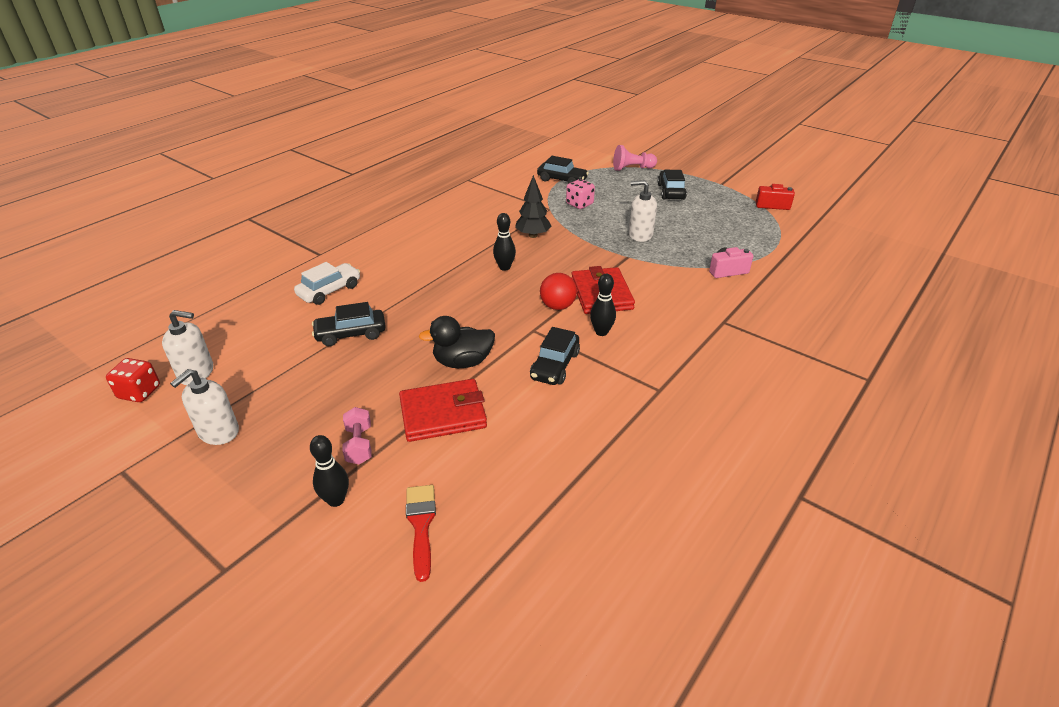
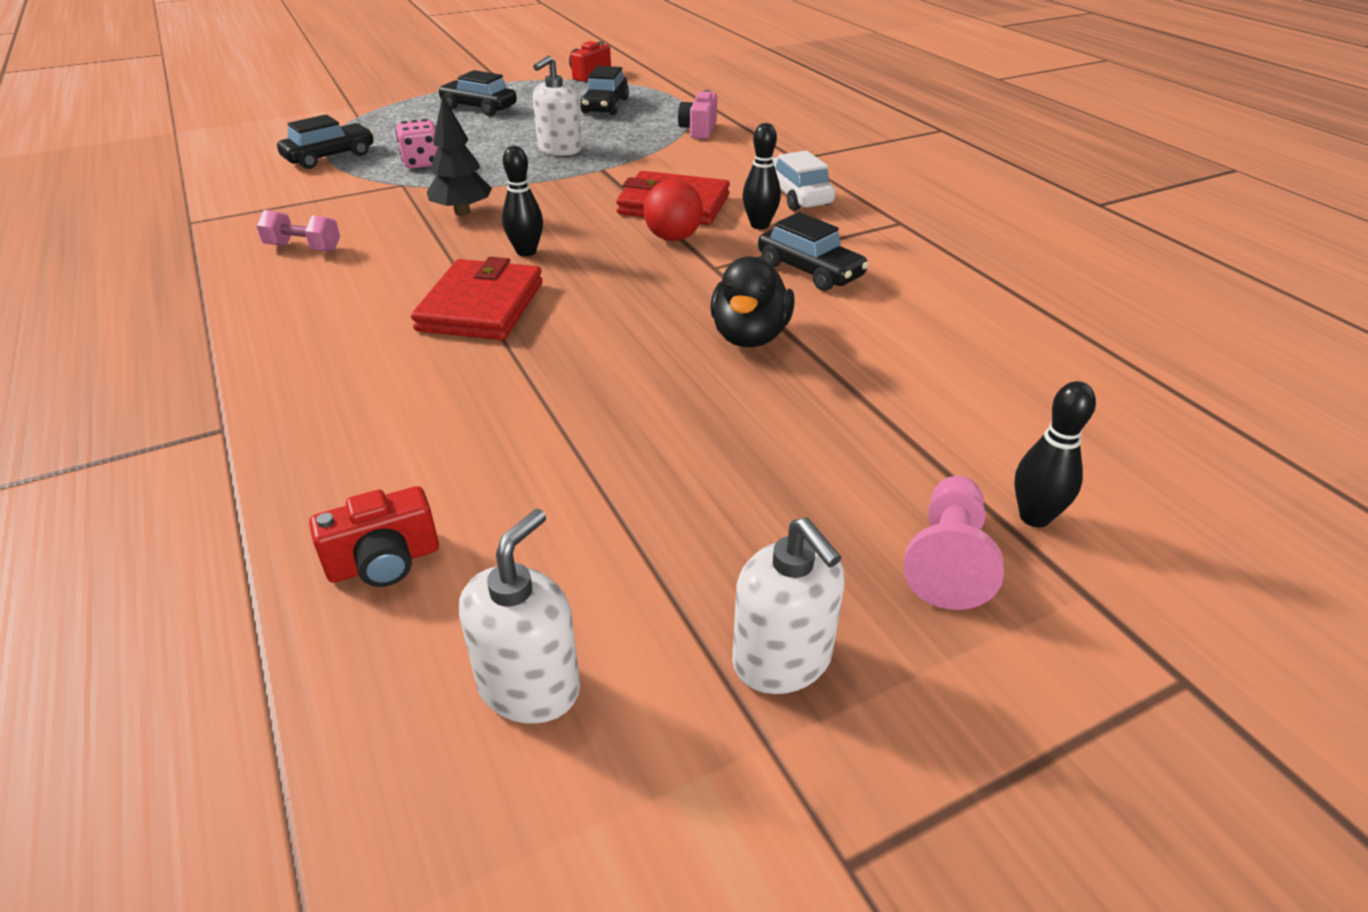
camera: 65 degrees left, 0 degrees up
red dice [106,358,160,402] -> none
white car [294,262,360,305] -> white car moved to [772,151,836,211]
black car [312,302,386,346] -> black car moved to [580,66,629,115]
pink dumbbell [342,407,372,464] -> pink dumbbell moved to [256,210,340,252]
red wallet [399,379,487,442] -> red wallet moved to [411,257,543,340]
red brush [406,485,436,582] -> none
pink pawn [613,145,657,171] -> pink pawn moved to [903,476,1004,610]
none -> red camera [309,486,439,587]

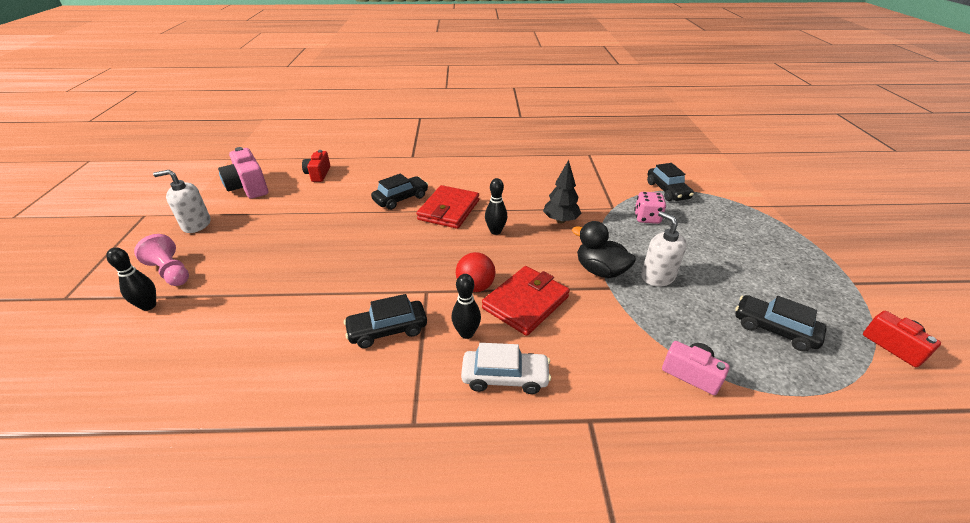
camera: 115 degrees right, 0 degrees up
pink dumbbell [256,210,340,252] -> none
red wallet [411,257,543,340] -> red wallet turned 75 degrees clockwise [417,185,479,229]
black car [438,70,517,116] -> black car moved to [371,174,428,210]
white soap dispenser [459,509,580,724] -> pink camera [218,147,268,199]
black duck [710,256,795,347] -> black duck moved to [572,221,636,278]

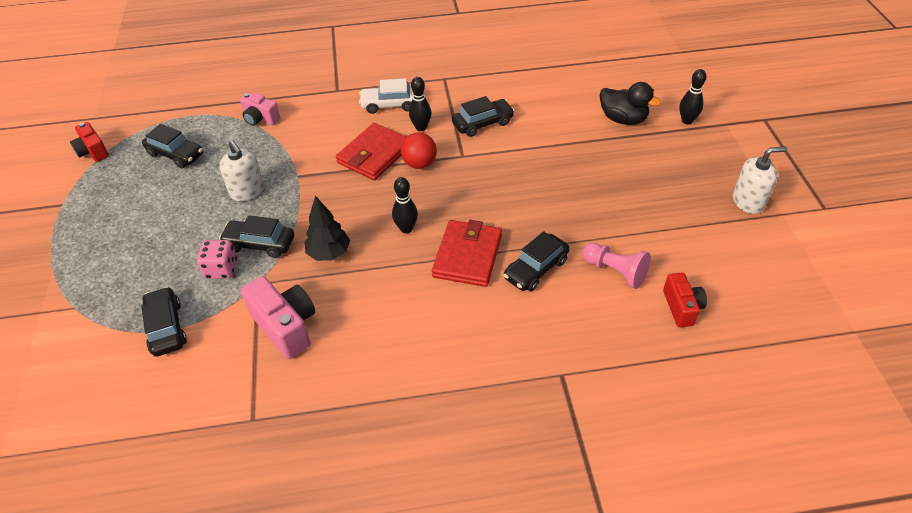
camera: 175 degrees right, 10 degrees up
pink pawn [134,234,189,286] -> pink pawn moved to [582,243,651,289]
pink camera [218,147,268,199] -> pink camera moved to [241,276,315,359]
black duck [572,221,636,278] -> black duck moved to [600,82,661,125]
none -> black car [219,215,294,258]

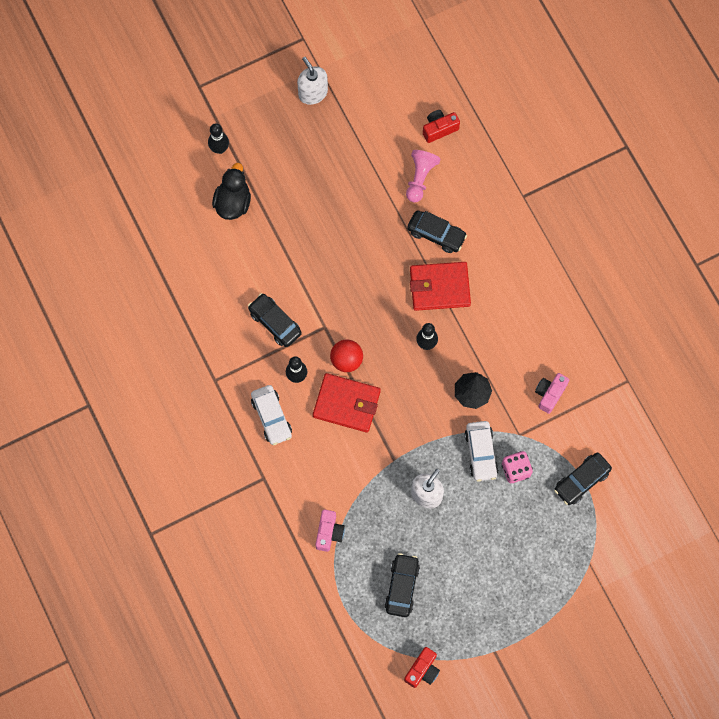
camera: 110 degrees left, 25 degrees up
black car [219,215,294,258] -> white car [465,421,499,482]
pink camera [241,276,315,359] -> pink camera [535,373,569,414], size x0.64

